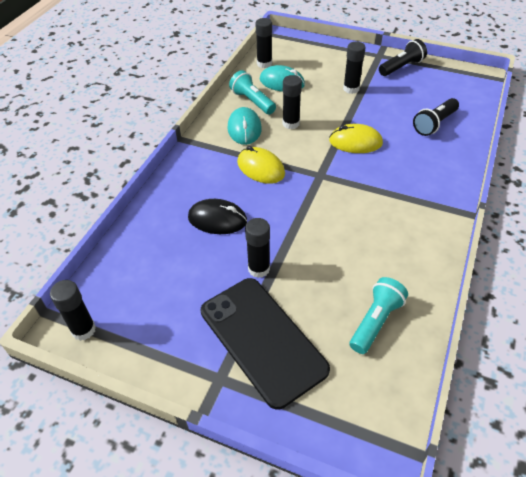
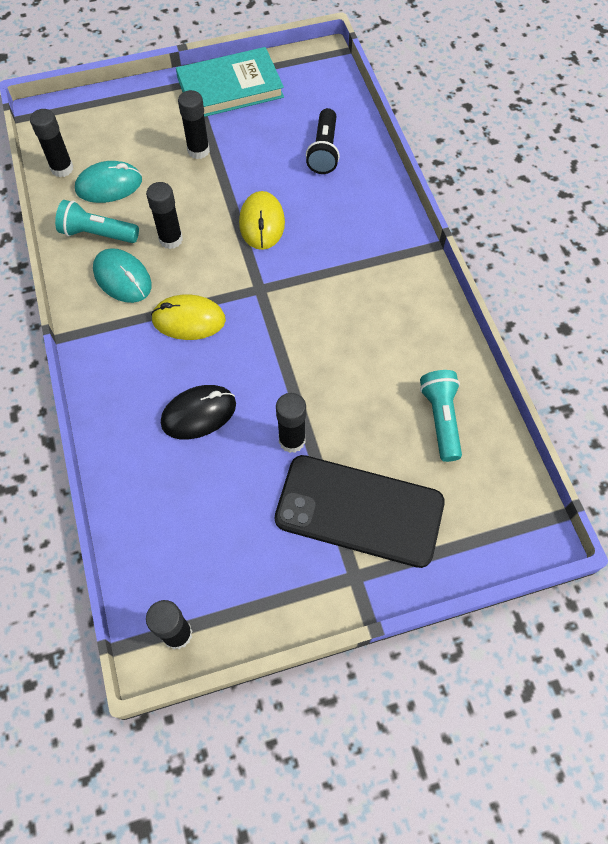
camera: 40 degrees left, 15 degrees up
yellow mouse [329,124,383,153] -> yellow mouse turned 60 degrees counterclockwise [239,191,285,250]
black flashlight [379,39,427,76] -> turquoise book [176,47,284,117]

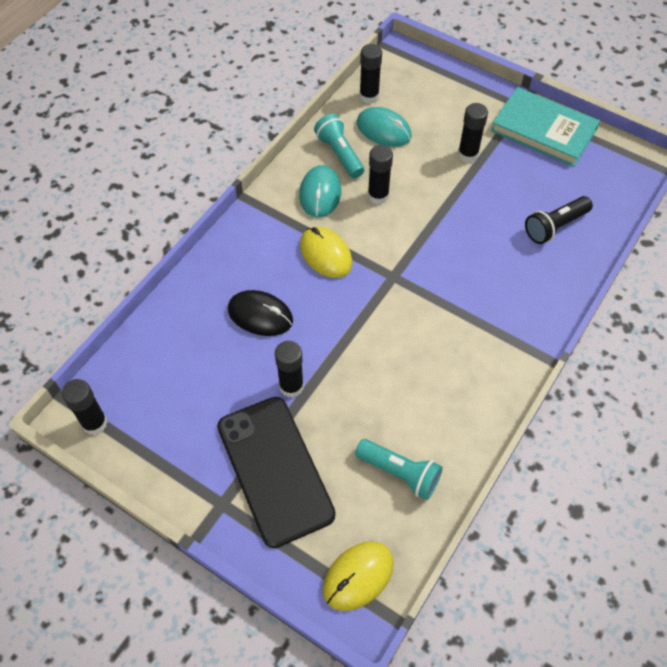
camera: 50 degrees right, 5 degrees down
yellow mouse [239,191,285,250] -> yellow mouse moved to [323,542,394,611]
turquoise flashlight [420,370,462,462] -> turquoise flashlight turned 75 degrees clockwise [355,439,443,500]

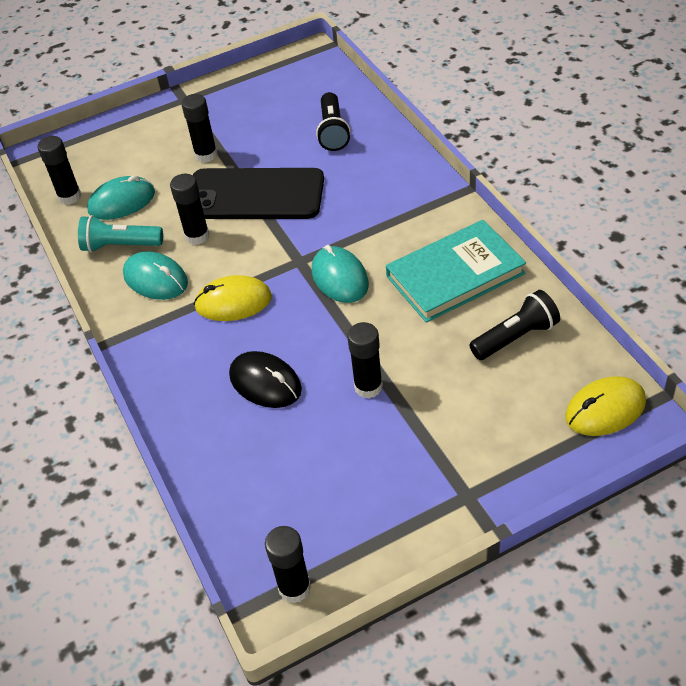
camera: 55 degrees left, 10 degrees down
black phone [217,397,336,548] -> black phone moved to [193,168,324,219]
black mouse [228,290,293,336] -> black mouse turned 75 degrees clockwise [229,351,302,408]
yellow mouse [323,542,394,611] -> yellow mouse turned 75 degrees clockwise [565,376,646,436]
turquoise flashlight [355,439,443,500] -> black flashlight [469,290,560,360]
turquoise book [491,87,600,167] -> turquoise book moved to [386,220,526,323]
none -> turquoise mouse [312,245,369,303]

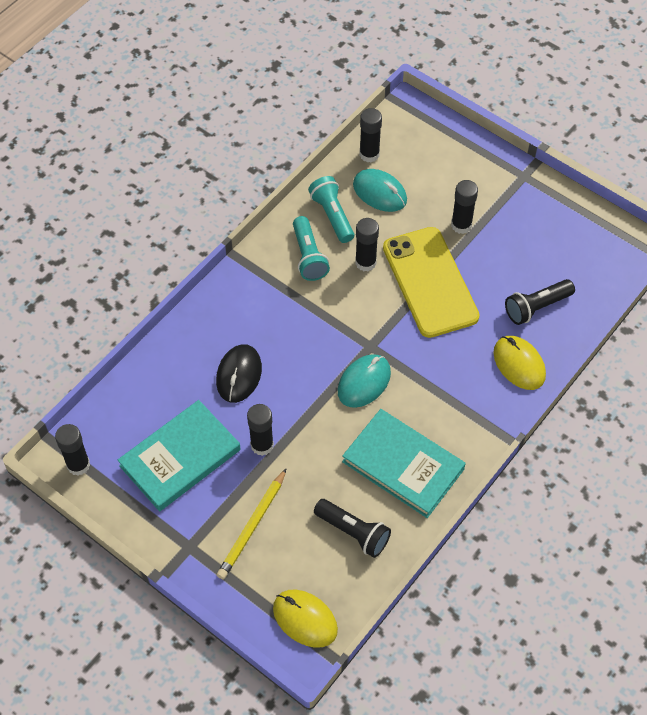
camera: 60 degrees right, 10 degrees up
turquoise mouse [123,251,188,300] -> turquoise flashlight [293,216,330,281]
black phone [193,168,324,219] -> yellow phone [383,227,480,338]
yellow mouse [194,275,272,321] -> yellow mouse moved to [493,336,546,390]
none -> turquoise book [118,400,241,511]
none -> yellow pencil [217,468,287,579]

